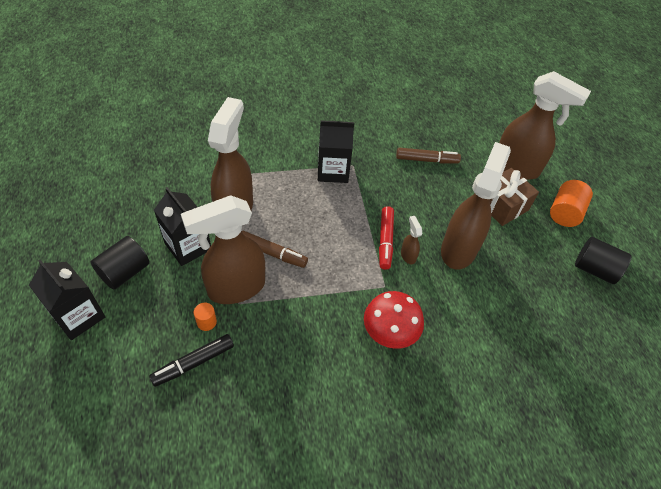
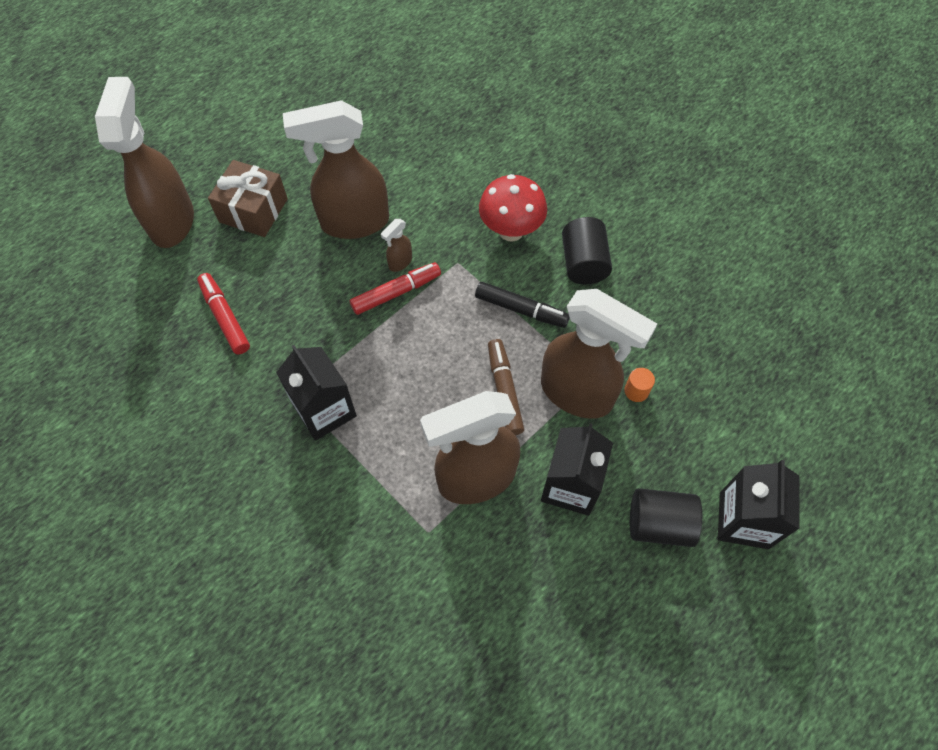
camera: 120 degrees left, 10 degrees up
black marker [149,334,234,387] -> black marker moved to [475,282,570,328]
brown marker [396,148,461,164] -> red marker [197,273,250,354]
orange cylinder [550,180,593,227] -> none
black cylinder [575,237,632,284] -> black cylinder moved to [562,217,612,284]

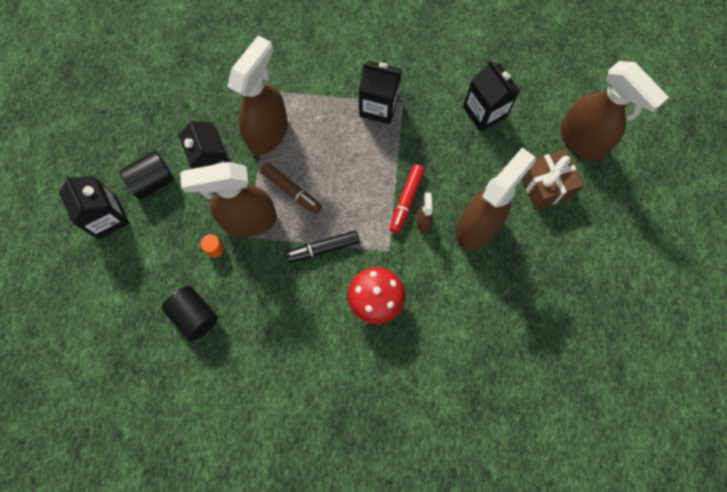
camera: 140 degrees right, 10 degrees up
red marker [197,273,250,354] -> black carton [463,60,520,132]
black cylinder [562,217,612,284] -> black cylinder moved to [162,286,218,341]

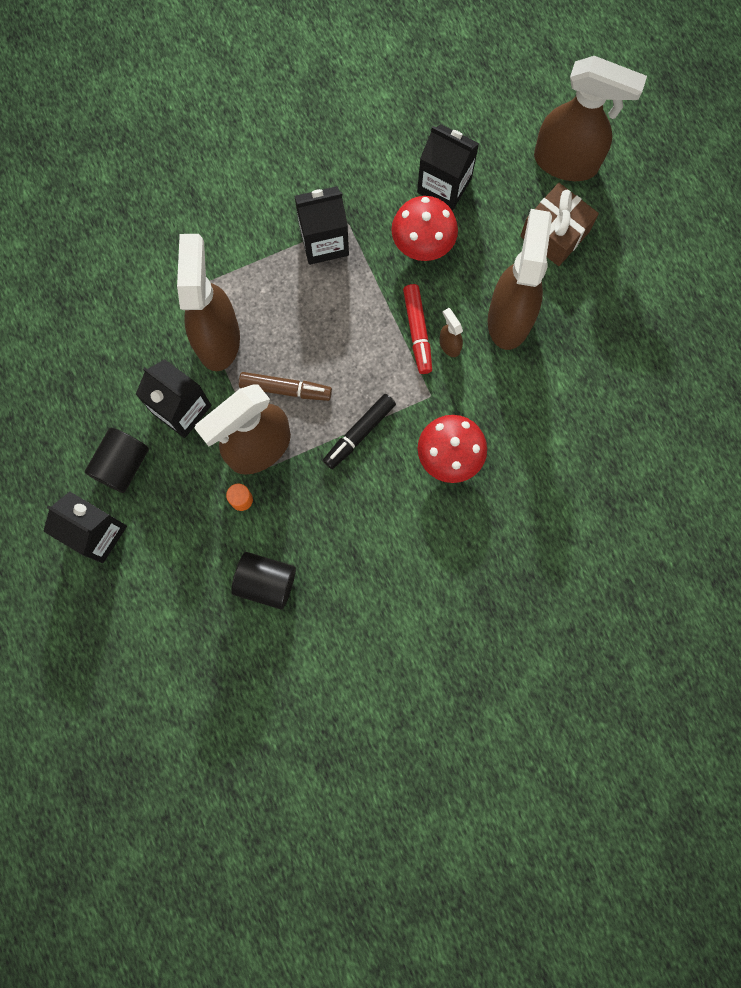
camera: 30 degrees left, 5 degrees up
none -> red mushroom [391,196,458,261]

